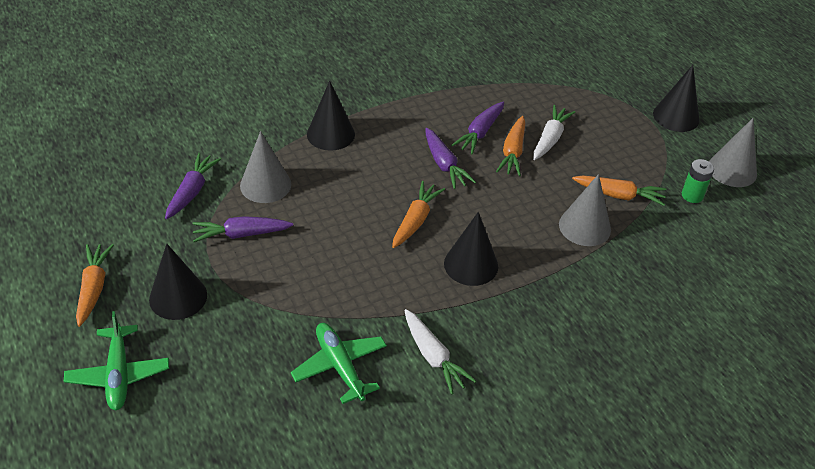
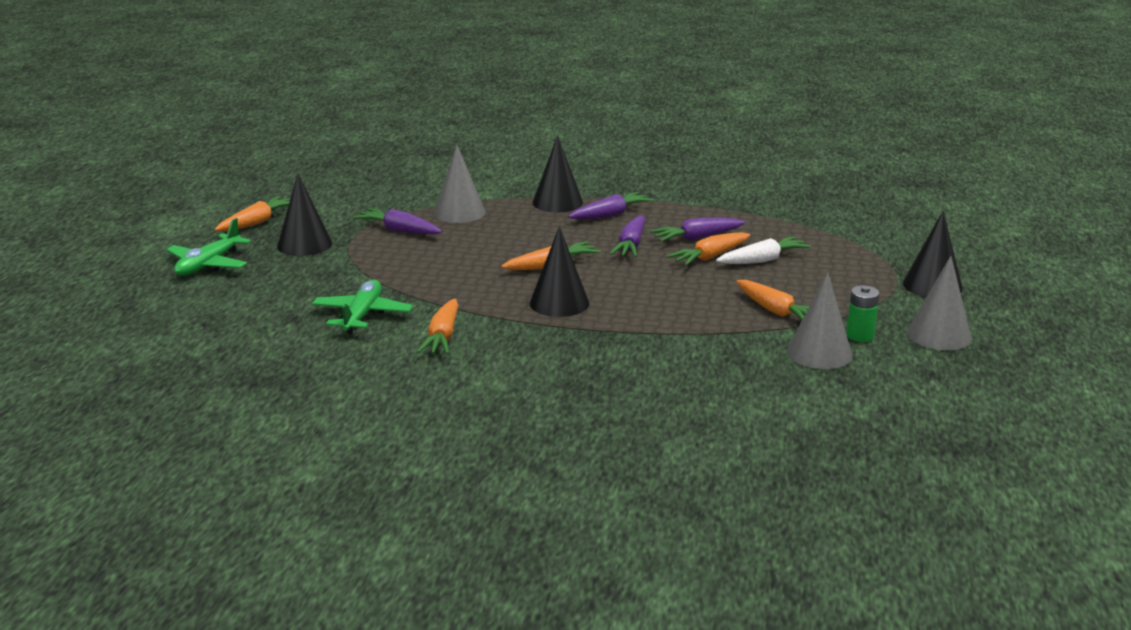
camera: 40 degrees right, 20 degrees down
purple carrot [165,153,221,219] -> purple carrot moved to [568,192,653,220]
white carrot [404,309,476,395] -> orange carrot [417,299,458,354]
grey cone [559,174,611,246] -> grey cone moved to [787,272,852,369]

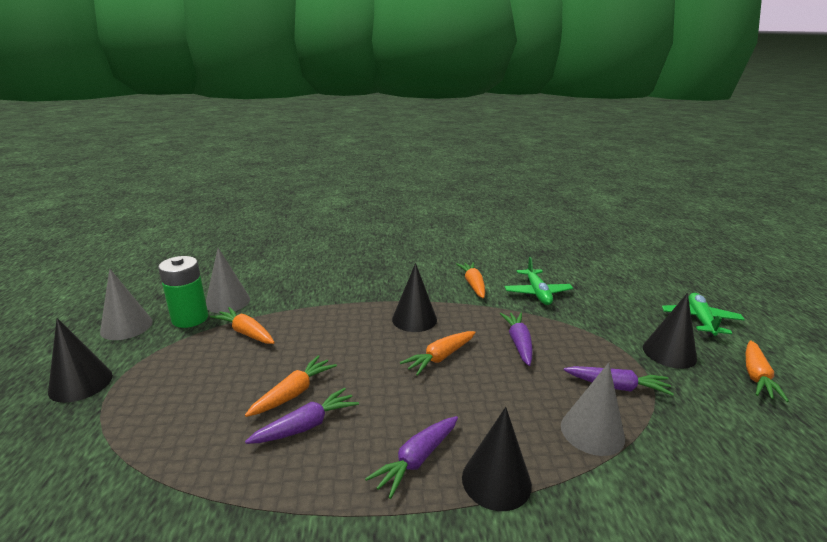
camera: 165 degrees right, 0 degrees up
purple carrot [609,215,645,257] -> purple carrot moved to [500,313,533,366]
white carrot [716,236,811,264] -> none
green battery [847,285,879,342] -> green battery [158,256,208,328], size x1.72

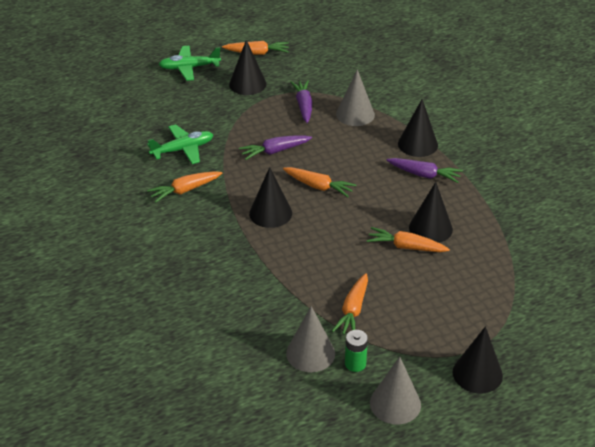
camera: 110 degrees left, 15 degrees up
green battery [158,256,208,328] -> green battery [345,330,368,372], size x0.58
purple carrot [245,388,359,444] -> black cone [409,182,453,243]

